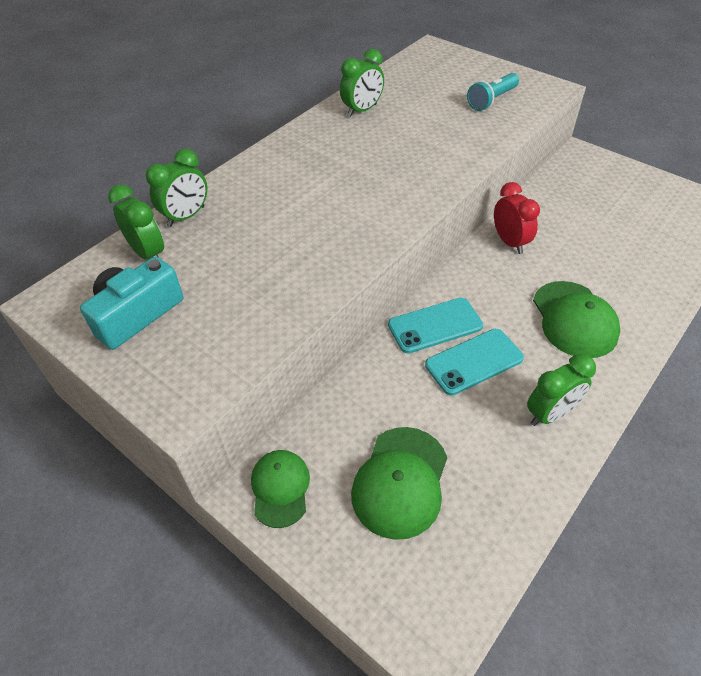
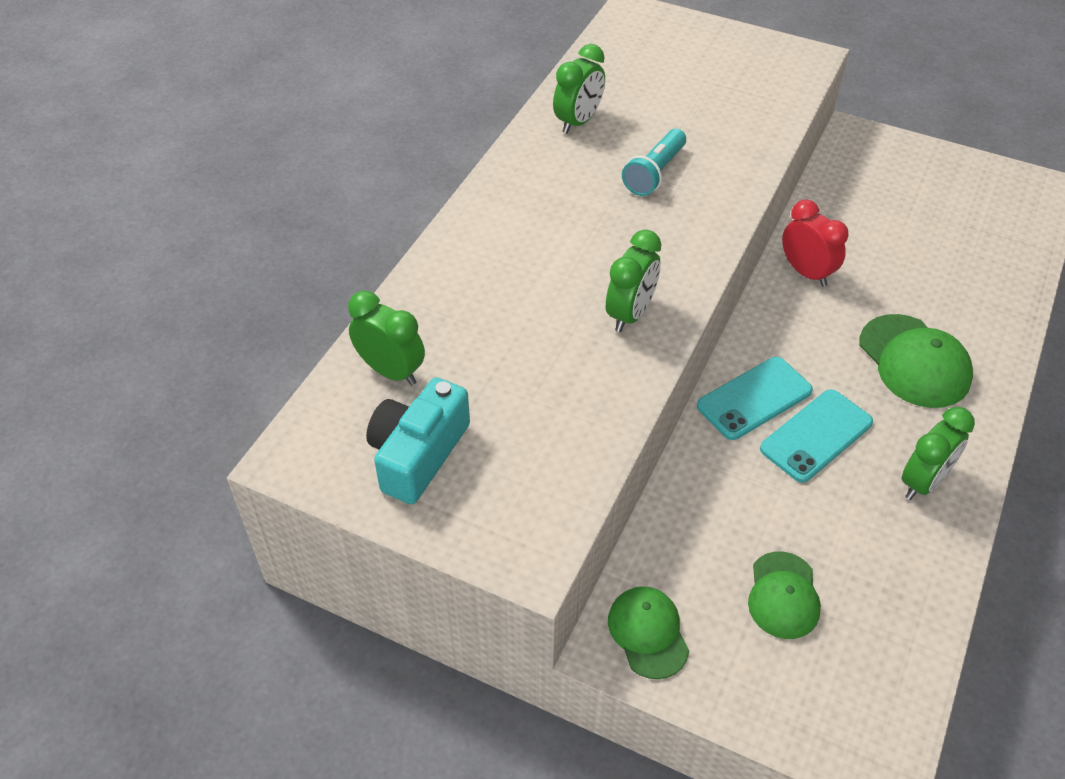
camera: 15 degrees left, 0 degrees up
green clock [146,148,207,227] -> green clock moved to [606,230,661,332]
green cap [351,427,447,540] -> green cap [748,551,821,639], size x0.66
turquoise flashlight [467,73,519,111] -> turquoise flashlight moved to [622,129,686,196]

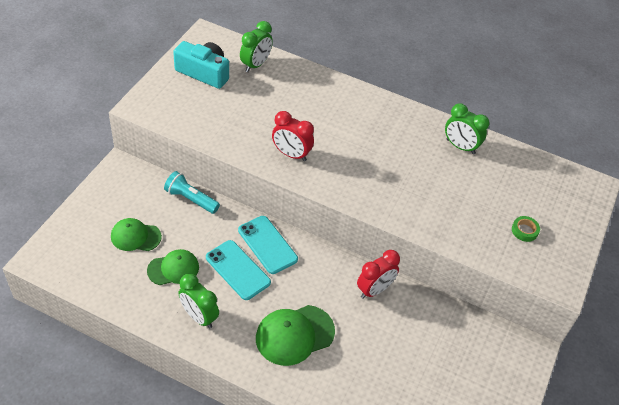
camera: 85 degrees right, 0 degrees up
green clock [606,230,661,332] -> red clock [272,111,314,161]
green cap [608,586,689,679] -> green cap moved to [147,249,199,285]
turquoise flashlight [622,129,686,196] -> turquoise flashlight moved to [164,171,220,214]
none -> green tape [512,216,540,242]

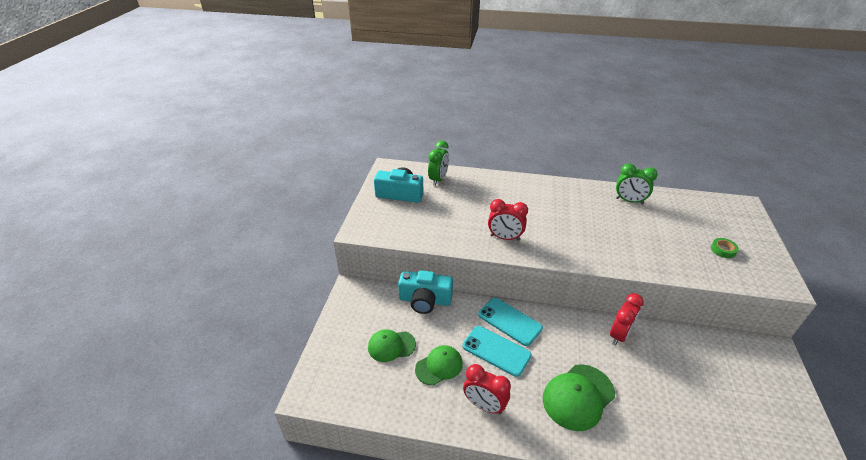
camera: 10 degrees left, 10 degrees down
turquoise flashlight [164,171,220,214] -> turquoise camera [398,270,453,314]
green clock [179,274,219,329] -> red clock [463,364,511,414]

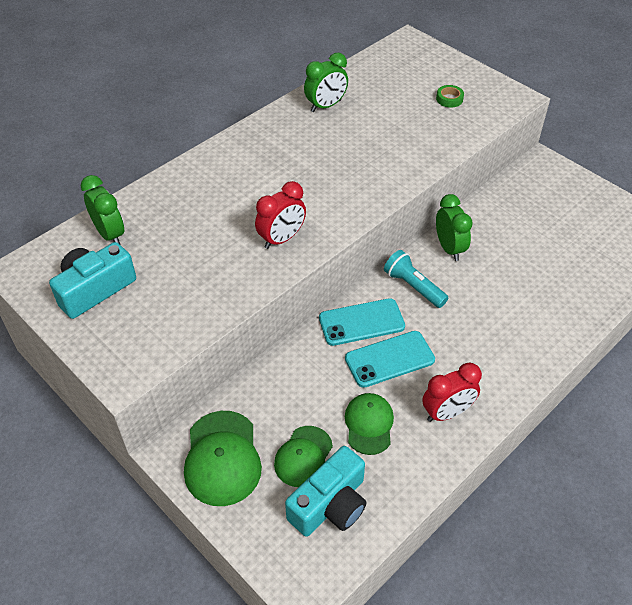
camera: 55 degrees left, 10 degrees up
turquoise camera [398,270,453,314] -> turquoise camera moved to [285,446,366,537]
green cap [543,364,615,431] -> green cap moved to [184,411,262,506]
red clock [610,293,644,346] -> green clock [436,194,473,261]
none -> turquoise flashlight [384,250,448,308]

